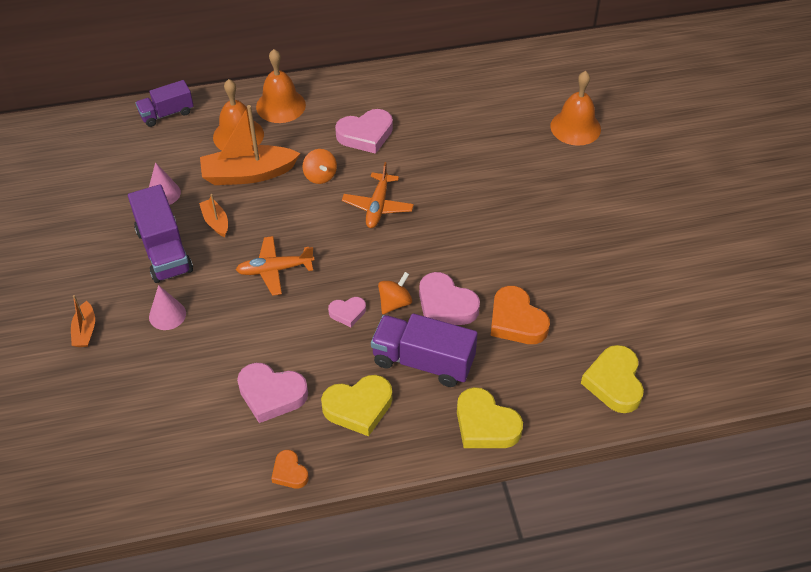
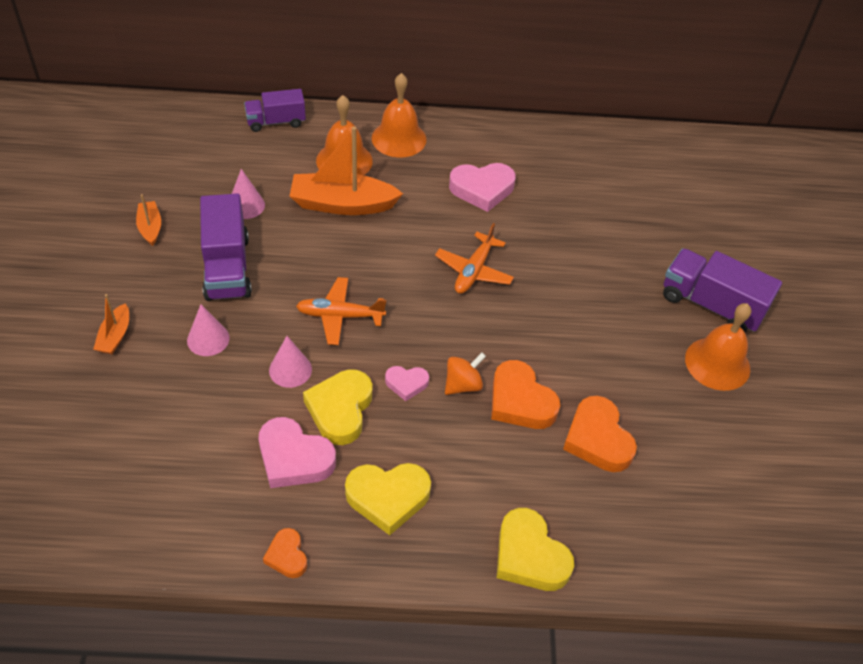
camera: 10 degrees right, 0 degrees up
orange boat [199,194,228,237] -> orange boat moved to [136,194,161,246]
orange spinning top [302,149,337,184] -> none
purple truck [371,314,478,387] -> purple truck moved to [663,248,782,332]
pink heart [419,272,480,325] -> orange heart [491,360,560,429]
orange bell [550,71,601,146] -> orange bell moved to [685,303,752,391]
yellow heart [581,345,644,413] -> yellow heart moved to [303,369,372,445]
none -> pink cone [269,336,312,388]

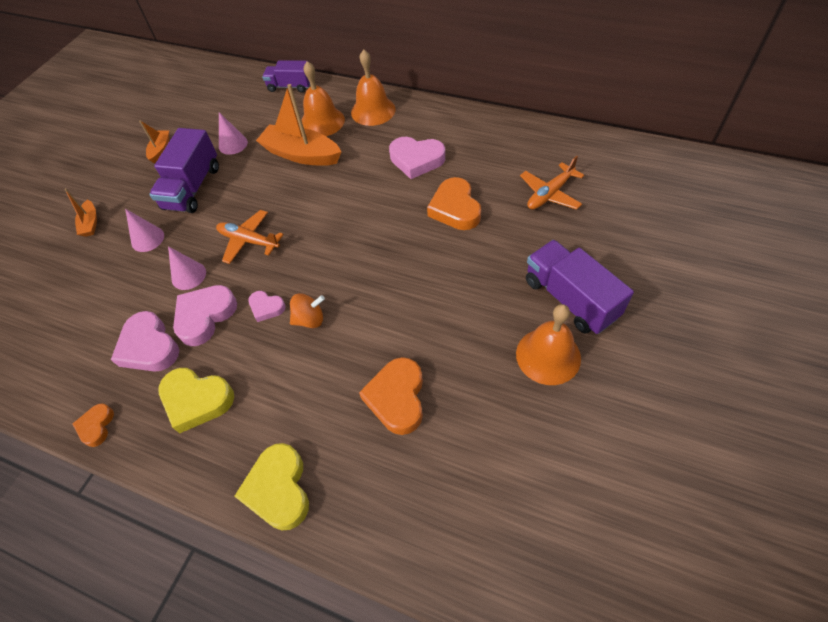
camera: 30 degrees right, 5 degrees up
orange boat [93,294,129,354] -> orange boat turned 45 degrees counterclockwise [64,188,97,237]
yellow heart [303,369,372,445] -> pink heart [173,285,237,346]
orange plane [435,223,514,294] -> orange plane moved to [520,156,584,210]
orange heart [491,360,560,429] -> orange heart moved to [427,177,481,230]

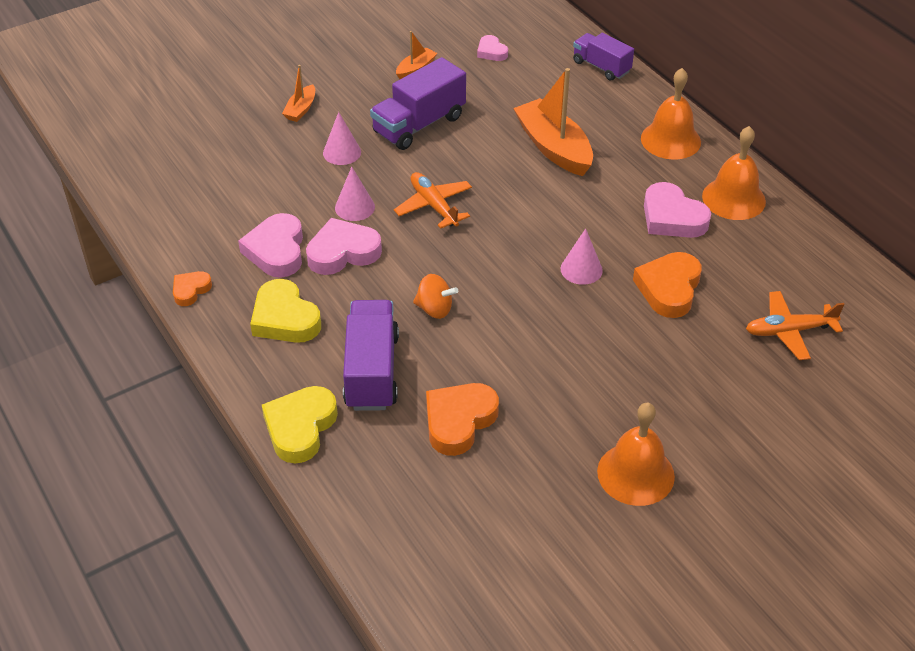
camera: 30 degrees right, 10 degrees down
pink cone [219,112,248,155] -> pink cone moved to [561,228,603,285]
pink heart [248,291,285,322] -> pink heart moved to [477,35,508,61]
orange bell [302,61,345,136] -> orange bell moved to [702,126,766,220]
purple truck [526,240,634,334] -> purple truck moved to [343,300,399,411]

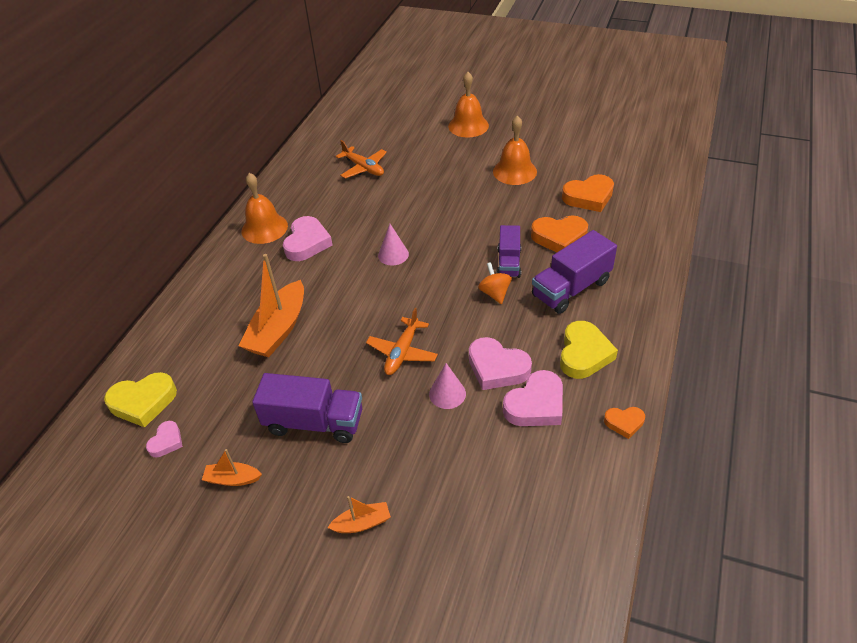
camera: 125 degrees left, 0 degrees up
yellow heart [262,386,338,464] -> yellow heart moved to [104,372,177,428]
pink cone [323,112,361,165] -> none
purple truck [573,33,634,81] -> purple truck moved to [497,225,521,278]
orange heart [633,252,702,318] -> orange heart moved to [562,174,614,212]
orange bell [641,68,701,160] -> orange bell moved to [448,72,489,138]

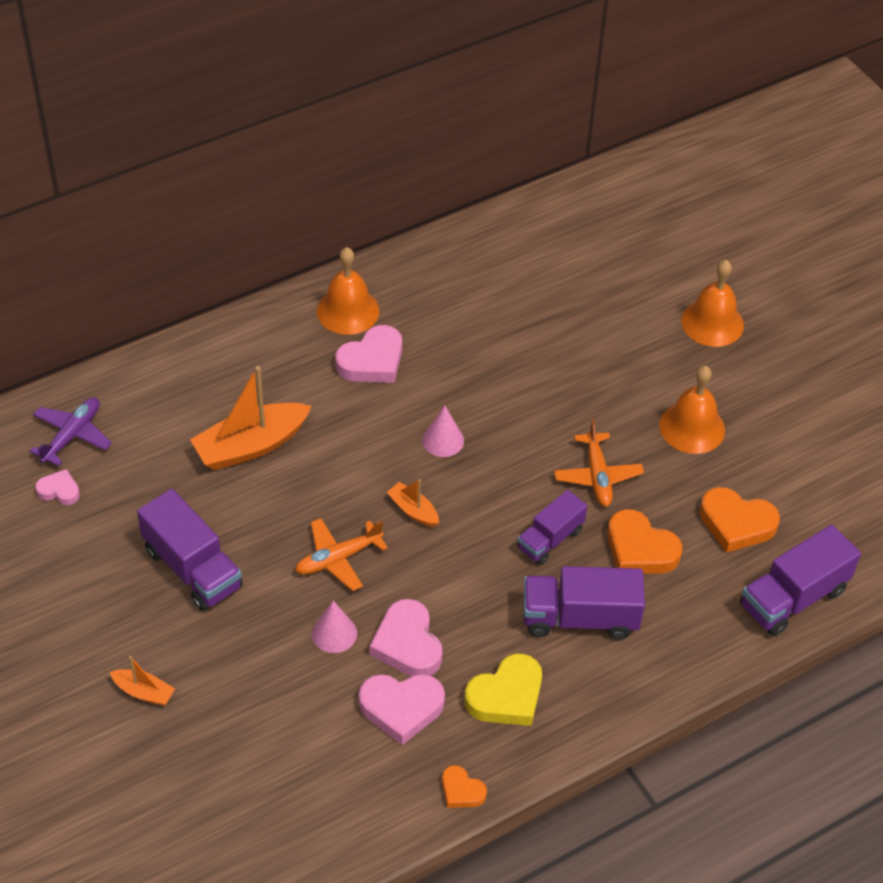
camera: 35 degrees right, 5 degrees up
yellow heart [104,372,177,428] -> purple plane [30,397,112,466]
pink heart [146,421,183,457] -> pink heart turned 135 degrees counterclockwise [35,469,80,505]
orange boat [202,449,262,486] -> orange boat moved to [387,479,439,527]
orange plane [336,140,387,179] -> orange plane moved to [554,420,644,507]
orange spinning top [478,262,512,304] -> none
none -> purple truck [740,524,861,636]

